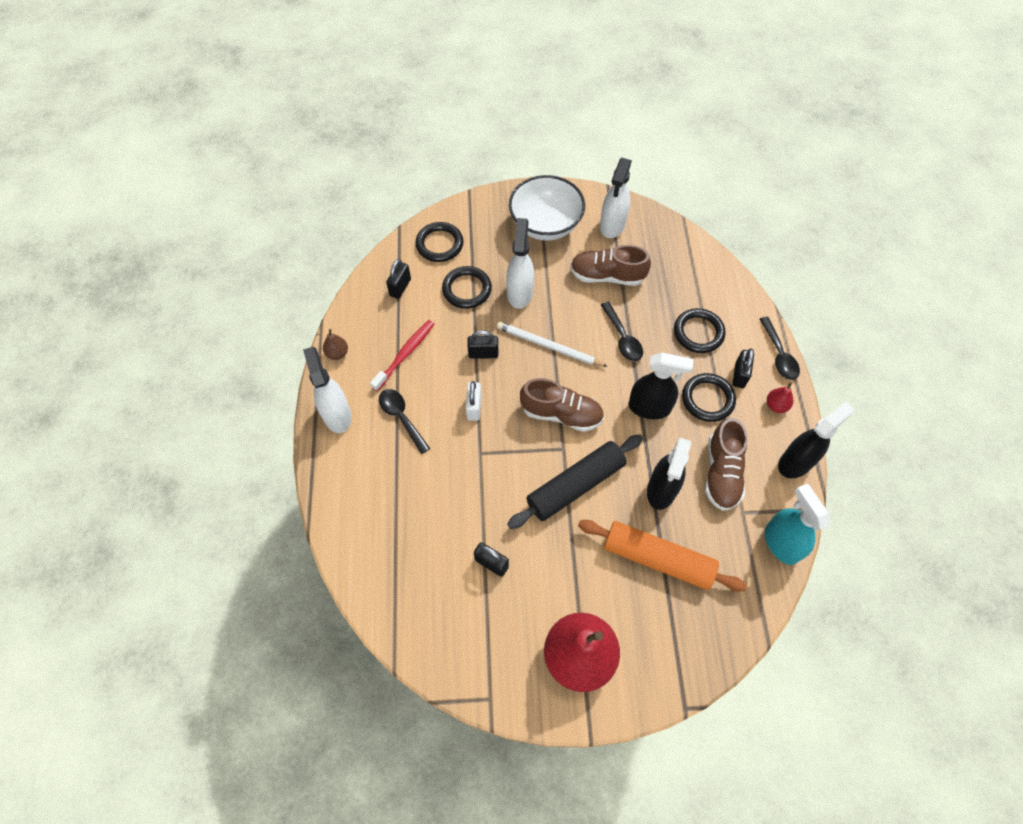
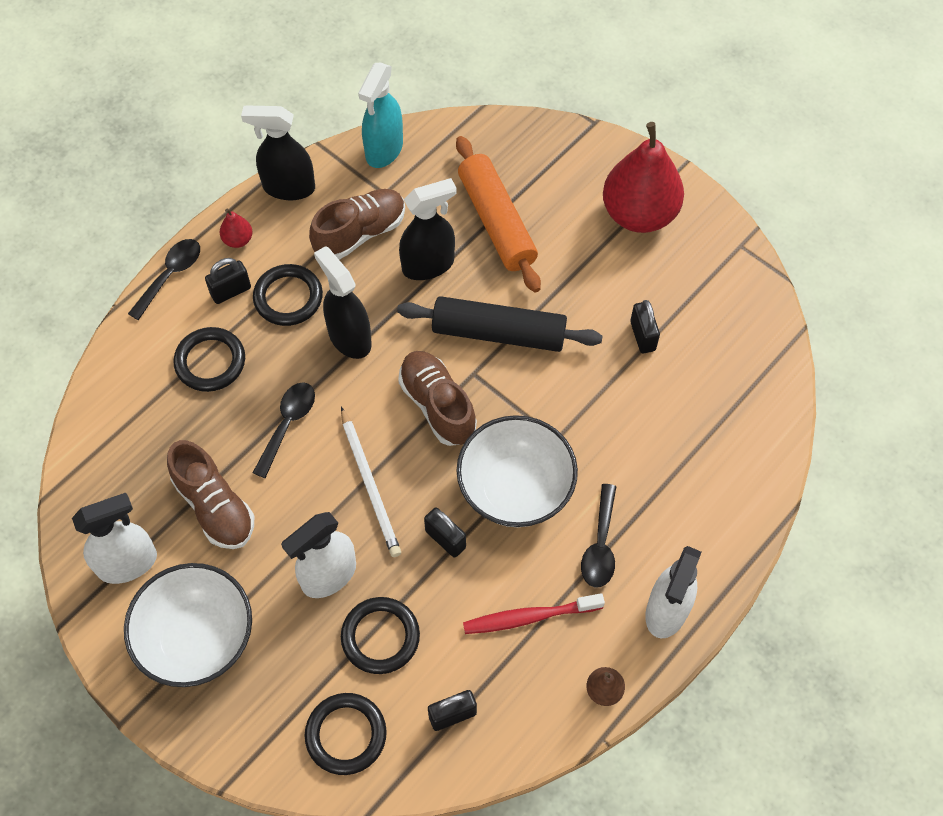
camera: 135 degrees left, 0 degrees up
white padlock [466,381,482,421] -> white bowl [456,415,578,527]

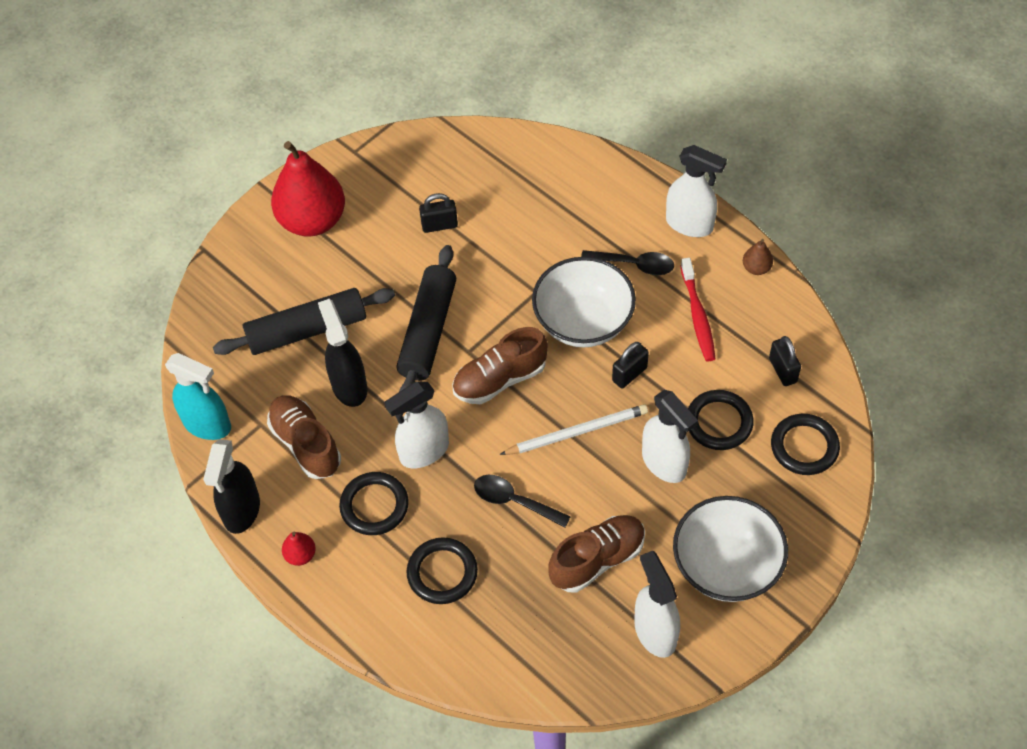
camera: 85 degrees left, 5 degrees down
black spoon [128,239,200,320] -> none
black padlock [205,258,251,304] -> none
black spray bottle [314,246,372,359] -> white spray bottle [384,381,449,468]
orange rolling pin [456,136,541,293] -> black rolling pin [213,288,395,355]

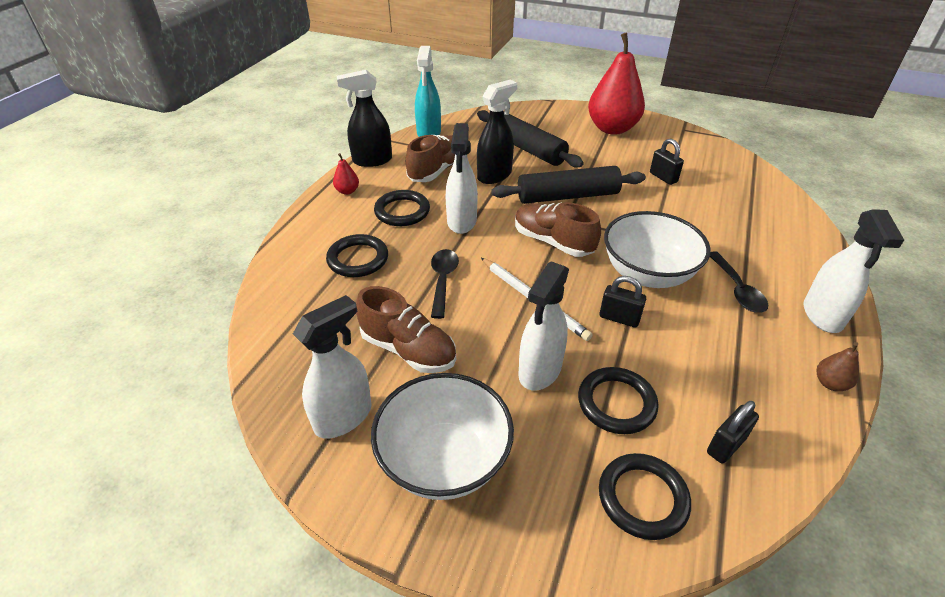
camera: 65 degrees right, 15 degrees down
white spray bottle [384,381,449,468] -> white spray bottle turned 120 degrees counterclockwise [446,123,478,234]
red toothbrush [681,258,715,361] -> none

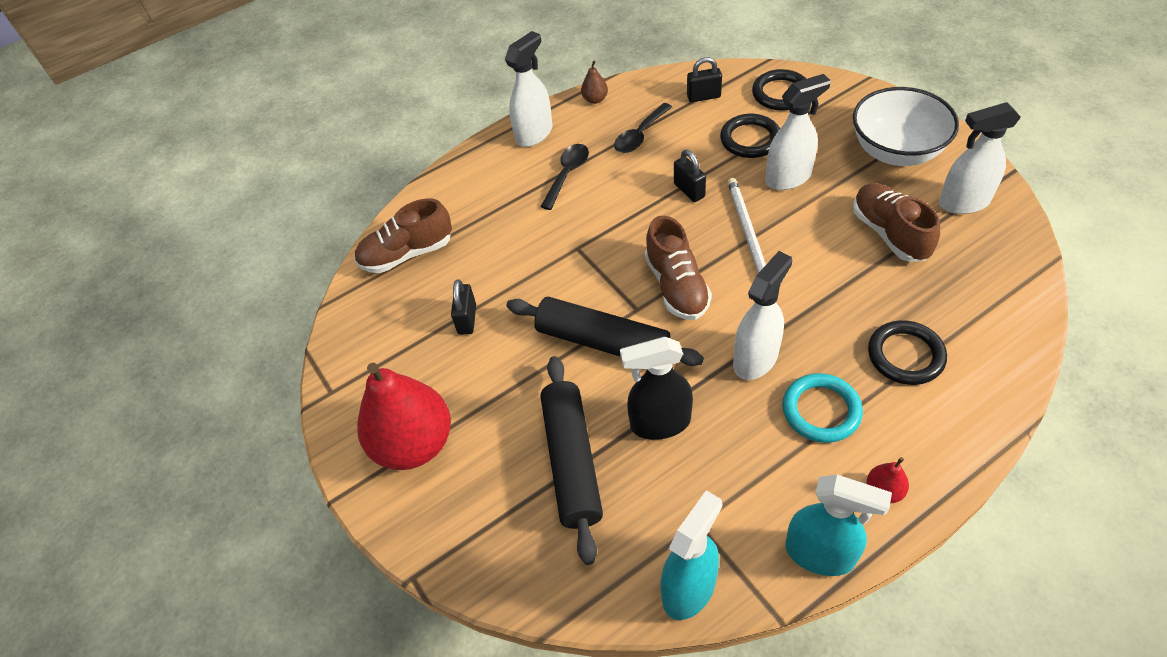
camera: 140 degrees left, 10 degrees up
black spray bottle [337,70,392,167] -> turquoise spray bottle [785,475,892,576]
black ring [374,190,430,226] -> turquoise ring [782,373,863,443]
brown shoe [406,135,455,182] -> brown shoe moved to [354,198,452,273]
black spoon [431,249,459,319] -> black spoon moved to [614,103,672,153]
white bowl [604,211,711,288] -> none

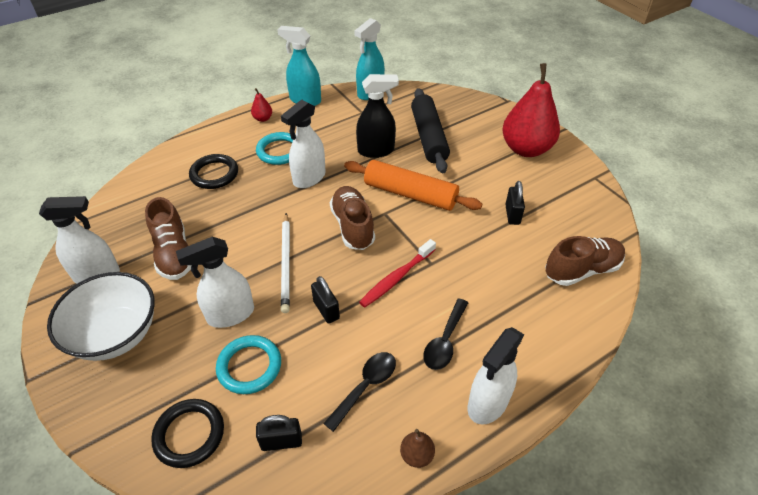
camera: 175 degrees right, 5 degrees down
black rolling pin [506,297,704,366] -> orange rolling pin [344,160,482,211]
black ring [720,114,780,158] -> turquoise ring [216,335,281,394]
none -> red toothbrush [359,239,436,307]

